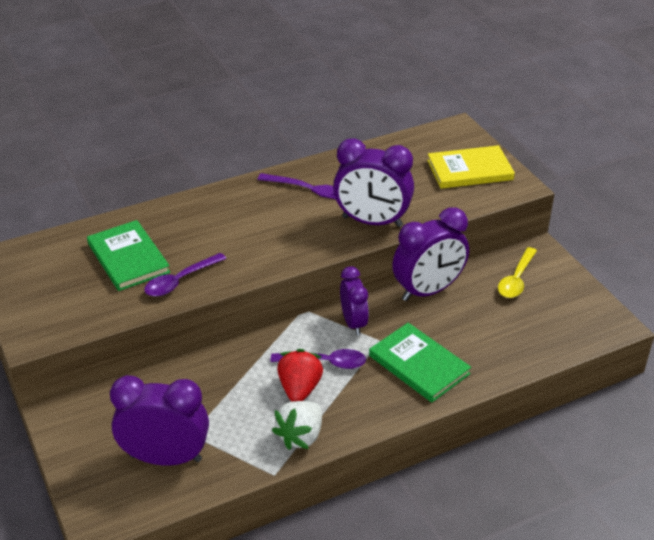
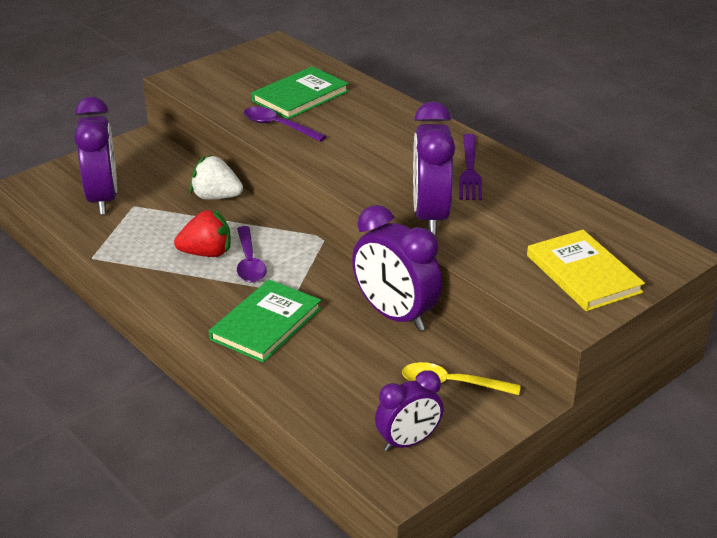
camera: 75 degrees right, 5 degrees down
white strawberry [272,401,322,450] -> white strawberry moved to [190,155,243,200]
purple clock [340,266,369,335] -> purple clock moved to [375,370,444,451]

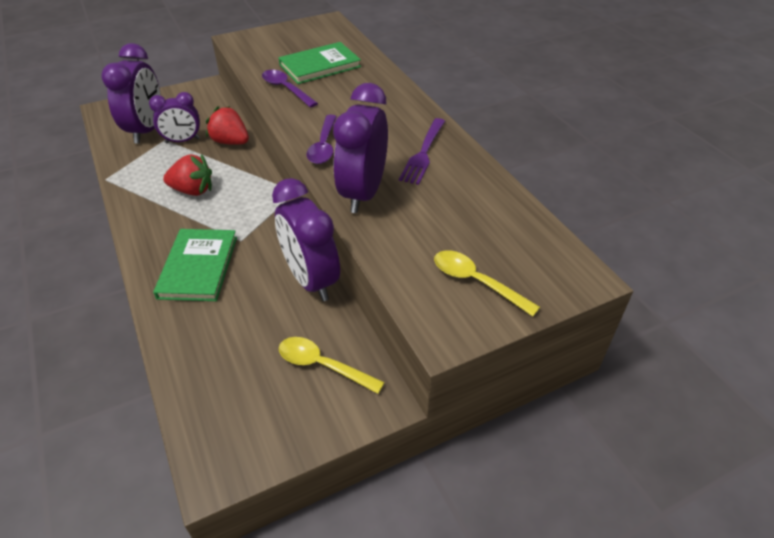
camera: 15 degrees right, 10 degrees up
white strawberry [190,155,243,200] -> red strawberry [206,106,249,145]
green book [209,279,321,363] -> green book turned 45 degrees counterclockwise [153,229,237,301]
purple spoon [237,226,267,283] -> purple spoon moved to [306,115,337,164]
purple clock [375,370,444,451] -> purple clock moved to [149,92,200,143]
yellow book [527,230,645,311] -> yellow spoon [434,250,540,316]

